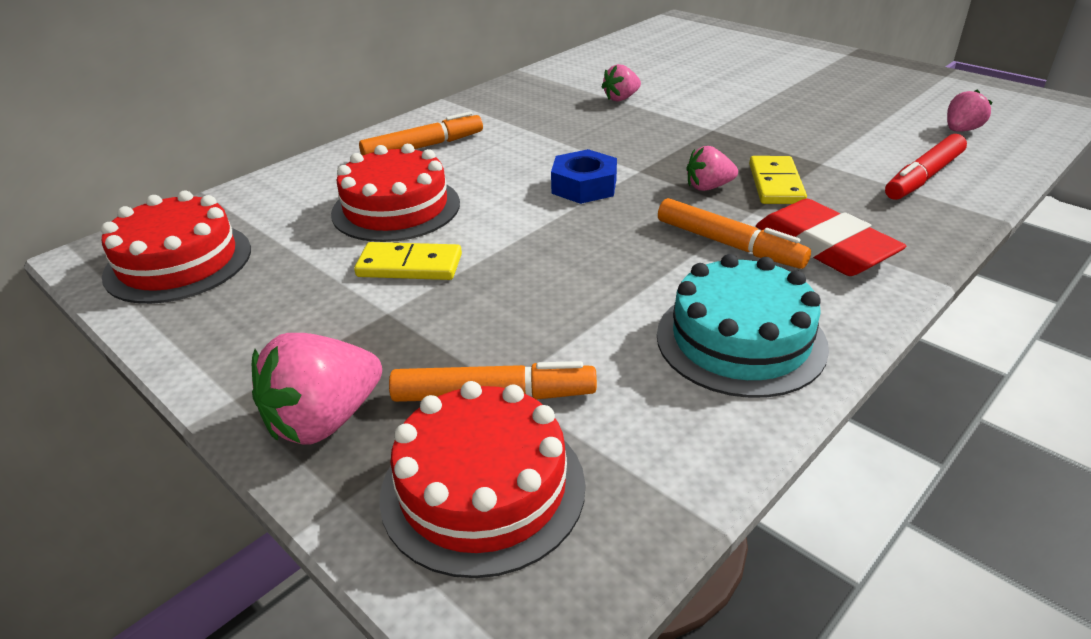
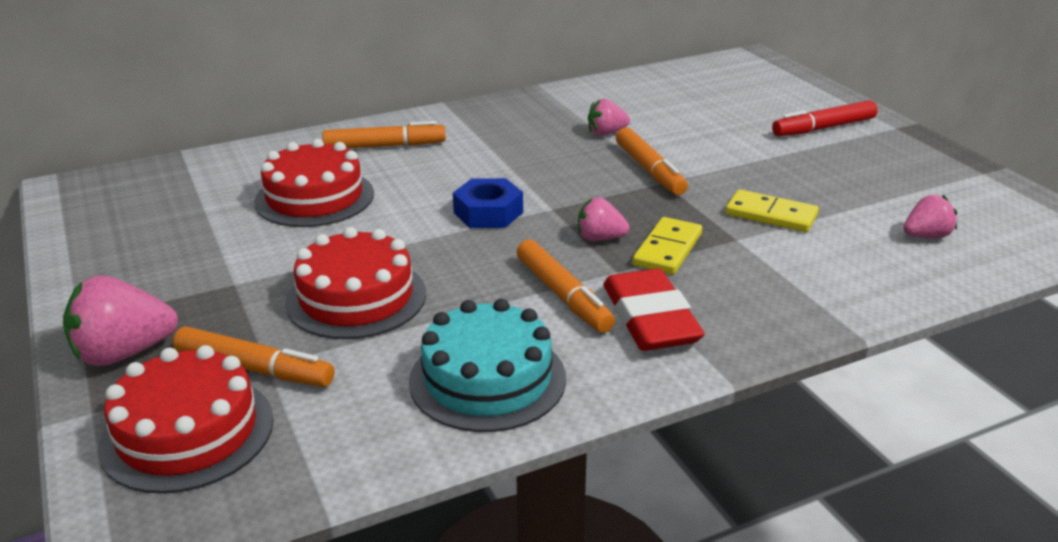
camera: 20 degrees right, 5 degrees down
red cake [101,191,251,304] -> red cake moved to [285,227,426,339]
yellow domino [354,242,462,280] -> yellow domino moved to [725,190,819,232]
red marker [885,134,967,200] -> red marker moved to [772,100,878,136]
none -> orange marker [616,127,688,195]

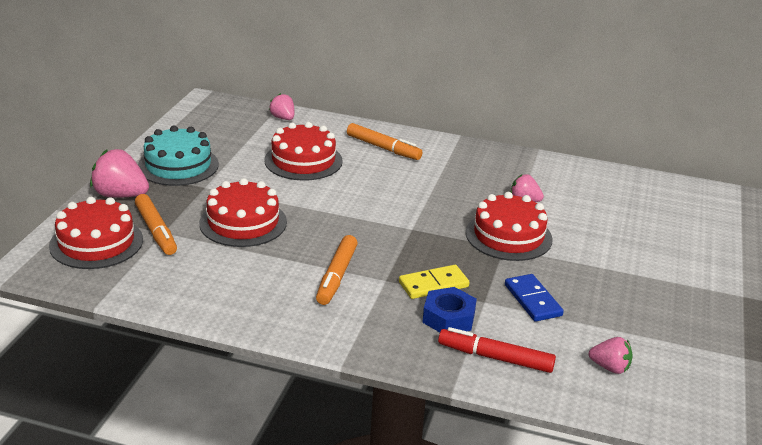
camera: 40 degrees right, 0 degrees up
turquoise cake [409,299,566,432] -> turquoise cake moved to [138,126,219,186]
blue nut [453,178,523,228] -> blue nut moved to [422,287,477,332]
pink strawberry [578,197,630,241] -> pink strawberry moved to [269,93,294,120]
red eraser [603,269,705,351] -> none
orange marker [616,127,688,195] -> red cake [466,192,553,261]
yellow domino [725,190,819,232] -> blue domino [505,274,564,322]
red marker [772,100,878,136] -> red marker moved to [438,327,556,373]

